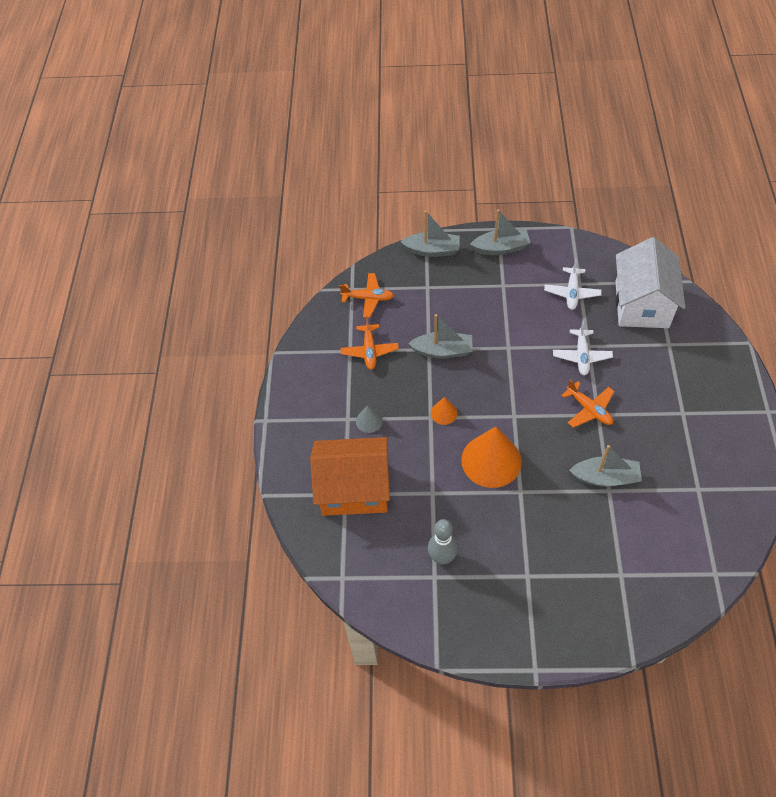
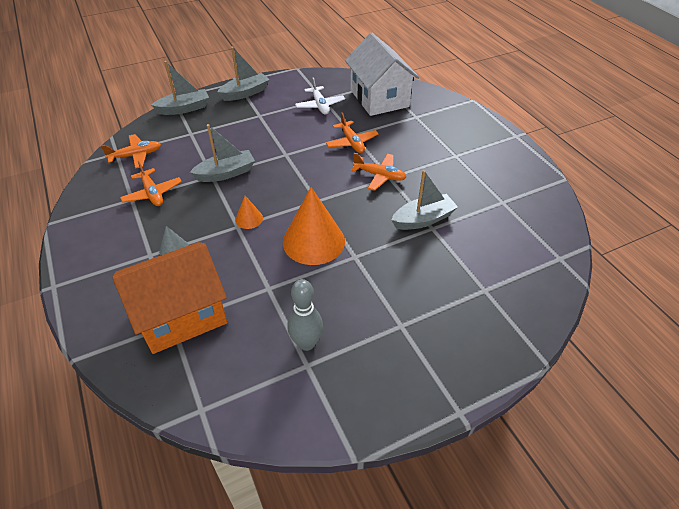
camera: 30 degrees left, 10 degrees down
white plane [553,321,613,375] -> orange plane [326,112,378,153]

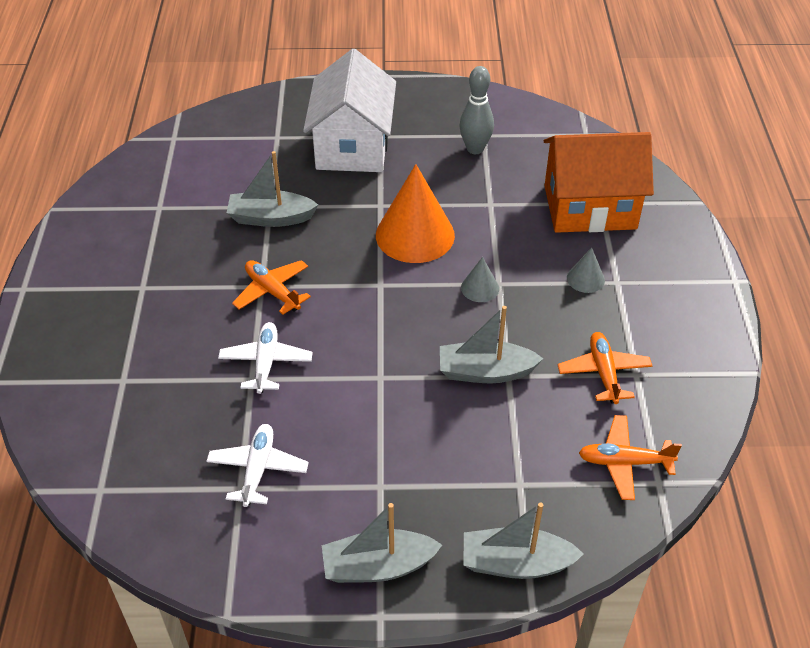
camera: 155 degrees left, 0 degrees up
orange cone [235,196,263,229] -> grey cone [461,257,499,302]
orange plane [326,112,378,153] -> white plane [218,322,313,394]
white house [345,32,419,116] -> white house moved to [303,49,396,172]

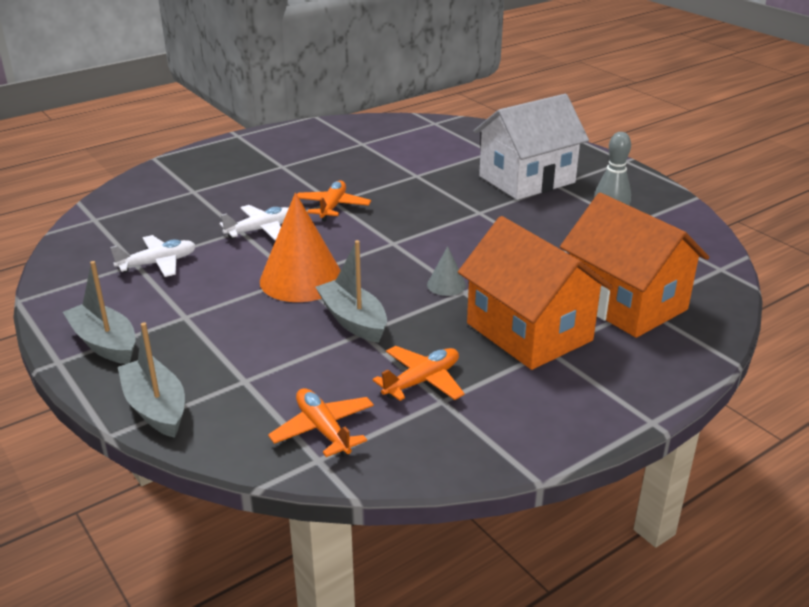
camera: 55 degrees right, 15 degrees down
grey boat [227,151,318,227] -> none
orange cone [376,164,455,263] -> orange cone moved to [260,193,341,302]
grey cone [567,248,605,293] -> orange house [458,216,613,370]

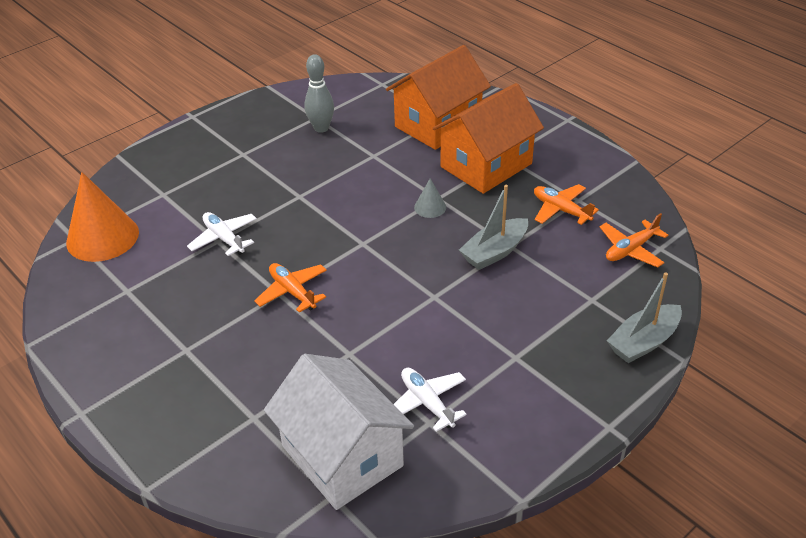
camera: 95 degrees left, 10 degrees up
grey boat [63,261,136,364] -> none
white plane [220,205,289,240] -> white plane moved to [187,212,257,256]
orange cone [260,193,341,302] -> orange cone moved to [66,172,139,262]
orange plane [297,180,371,221] -> orange plane turned 45 degrees clockwise [254,263,327,313]
white house [474,94,589,200] -> white house moved to [264,354,414,510]

